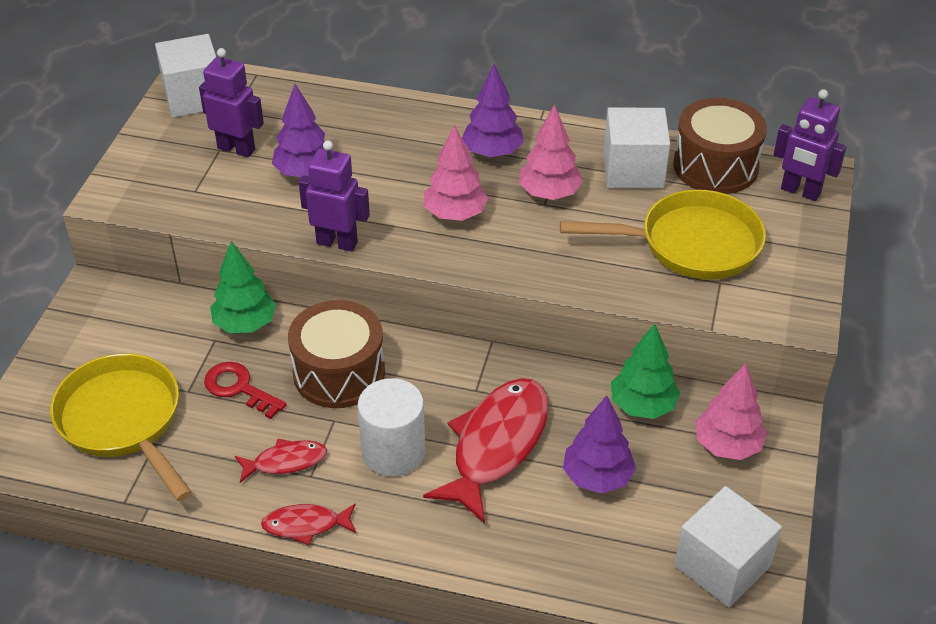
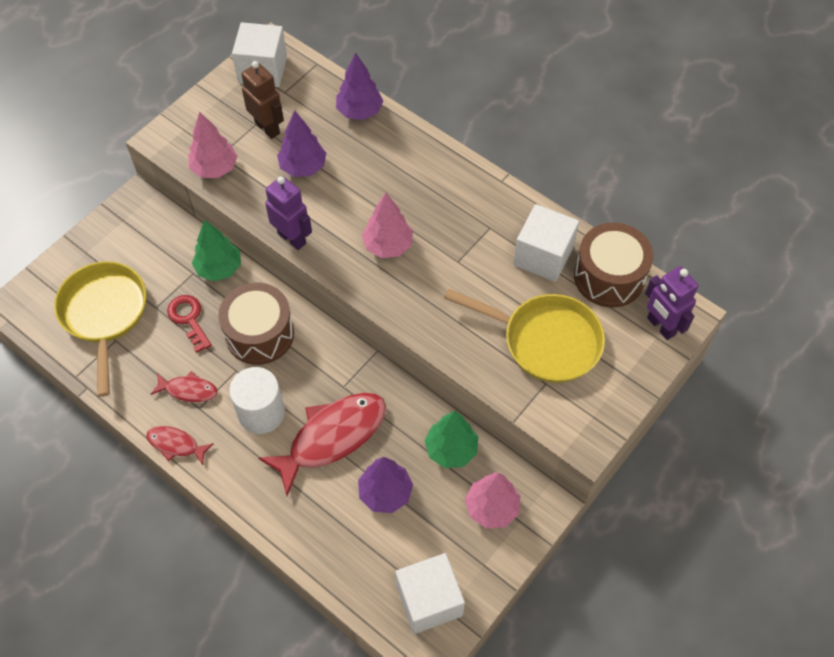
camera: 25 degrees right, 15 degrees up
purple robot [199,48,264,157] -> brown robot [241,61,284,139]
purple tree [462,64,524,157] -> purple tree moved to [336,53,383,120]
pink tree [519,104,583,200] -> pink tree moved to [188,112,238,178]

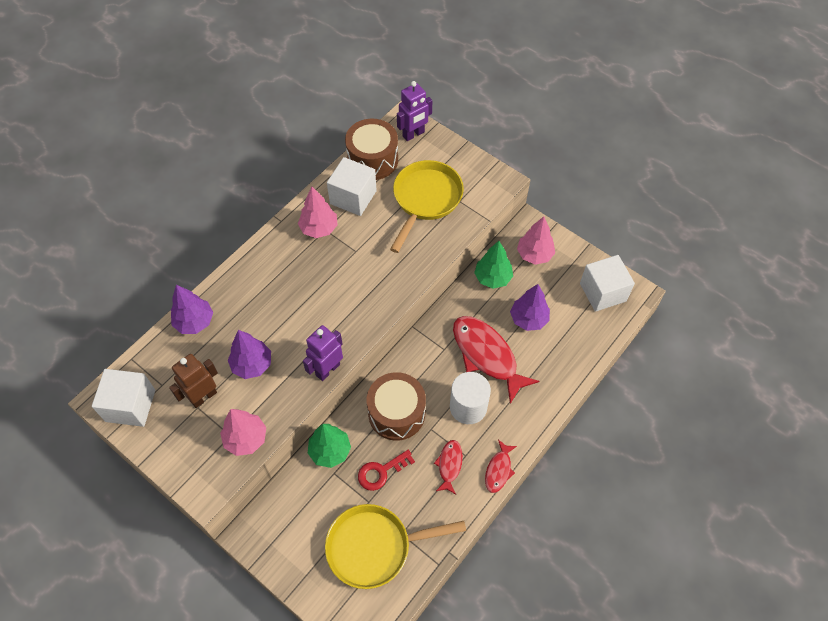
camera: 90 degrees left, 0 degrees up
pink tree [362,193,413,258] -> pink tree moved to [298,187,338,238]

